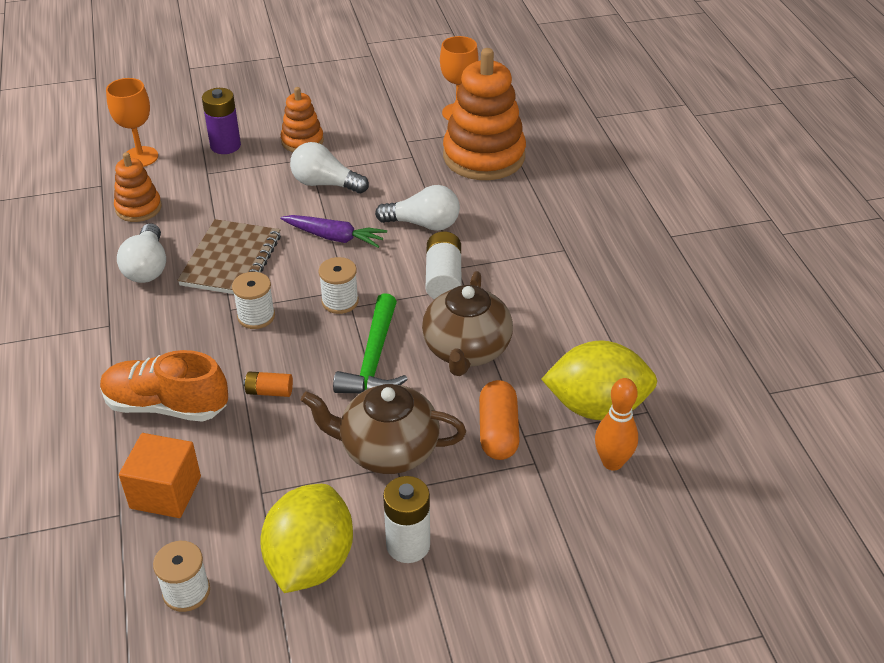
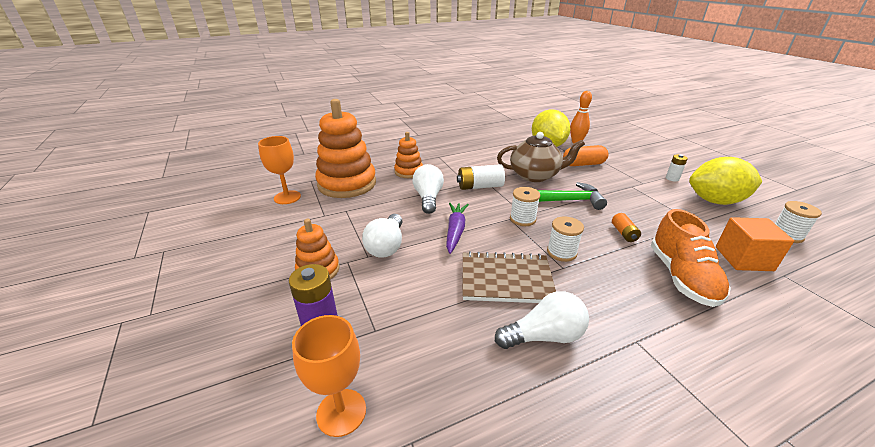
camera: 100 degrees left, 10 degrees down
orange stacking toy [114,152,162,222] -> orange stacking toy moved to [394,132,423,178]
brown teapot [301,384,466,474] -> none
white battery [383,476,430,563] -> white battery [666,154,688,182], size x0.59

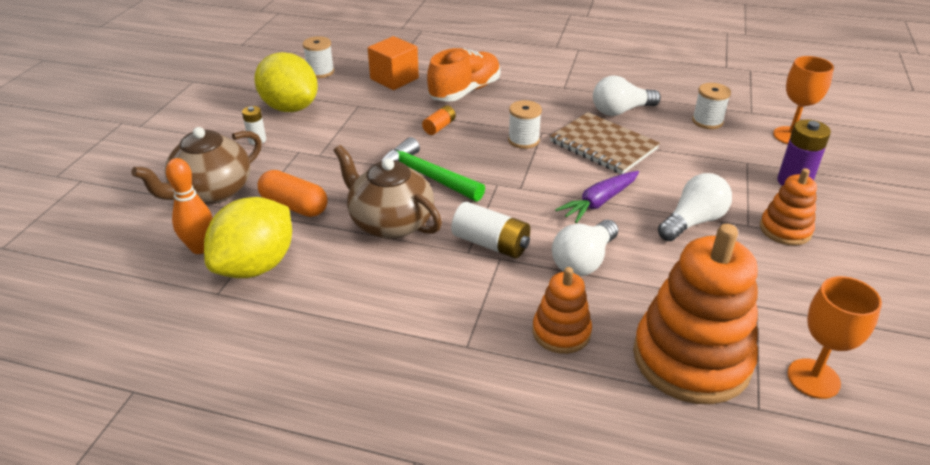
camera: 140 degrees left, 5 degrees up
white light bulb [495,291,589,349] -> white light bulb turned 45 degrees counterclockwise [593,76,661,116]
white spool [510,187,540,226] -> white spool moved to [692,83,731,129]
none -> brown teapot [131,127,262,204]

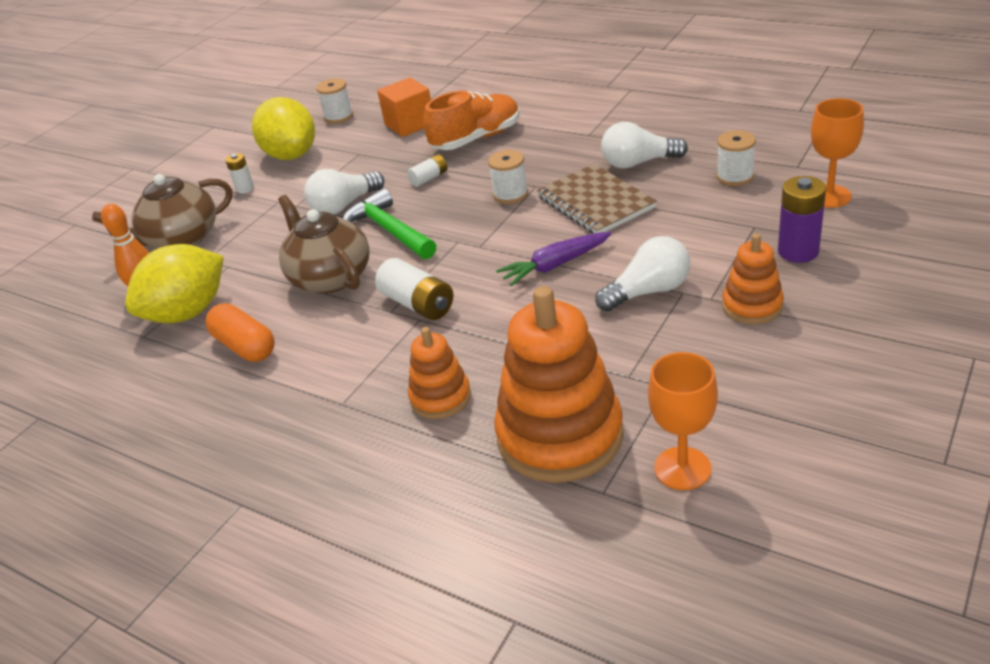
camera: 20 degrees right, 0 degrees up
orange capsule [258,170,328,217] -> orange capsule moved to [205,303,275,362]
orange battery [422,105,456,135] -> white battery [407,154,447,187]
white light bulb [552,220,618,276] -> white light bulb moved to [304,169,384,214]

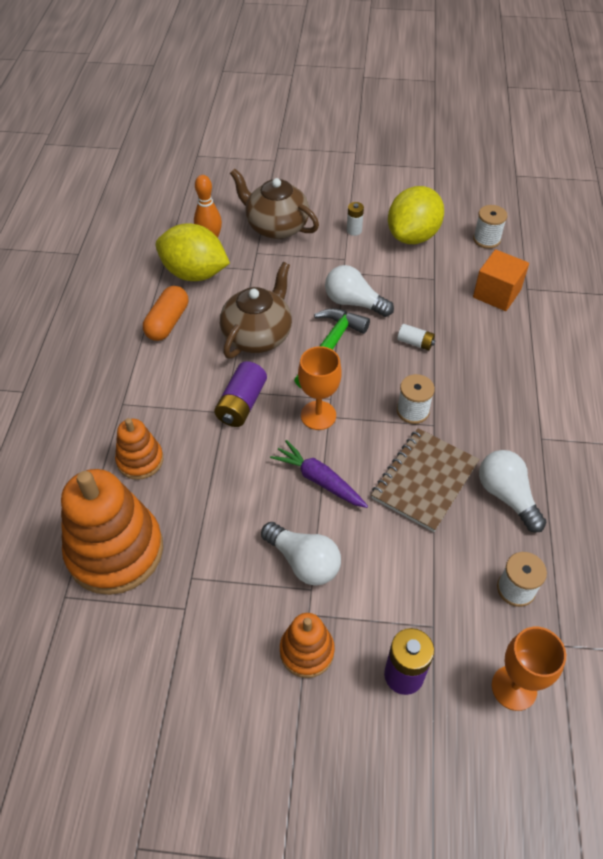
camera: 60 degrees right, 15 degrees up
white battery [375,258,453,320] -> purple battery [214,361,267,427]
orange shoe [423,91,520,150] -> none
orange goblet [648,352,718,490] -> orange goblet moved to [298,346,342,430]

